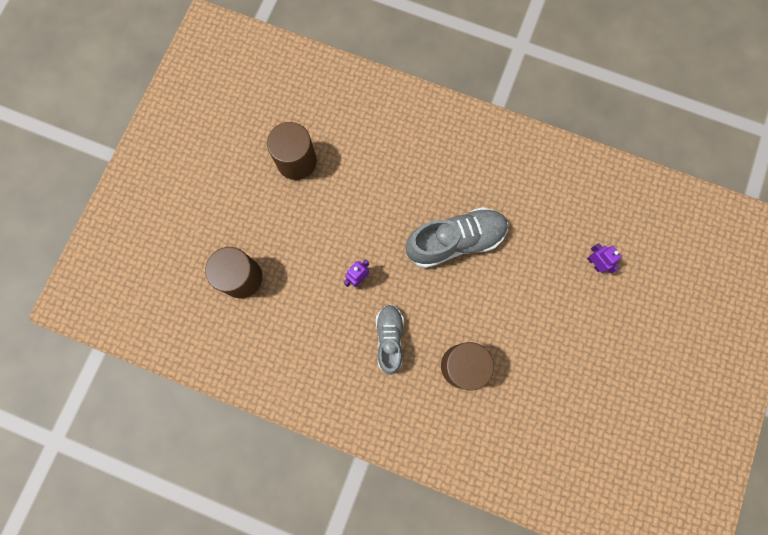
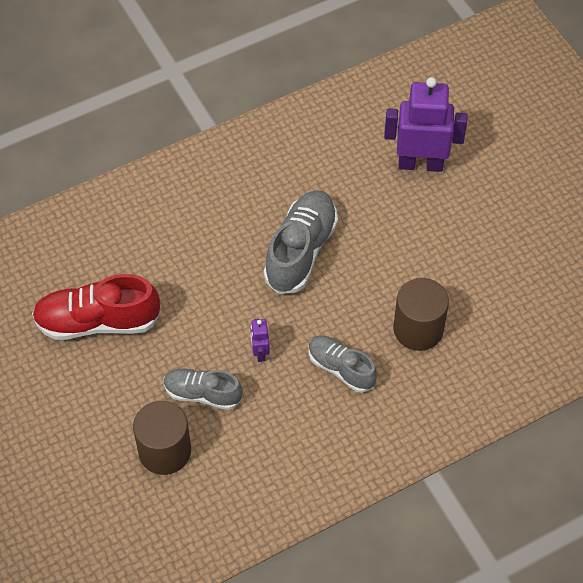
camera: 50 degrees left, 20 degrees down
brown cylinder [267,122,317,180] -> red shoe [32,274,161,340]
purple robot [587,243,622,273] -> purple robot [384,77,467,172], size x2.27
none -> grey shoe [164,368,242,410]

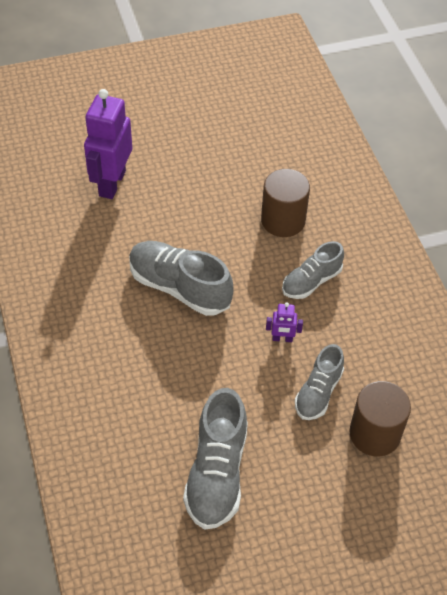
camera: 80 degrees left, 5 degrees down
red shoe [32,274,161,340] -> grey shoe [183,388,248,530]

